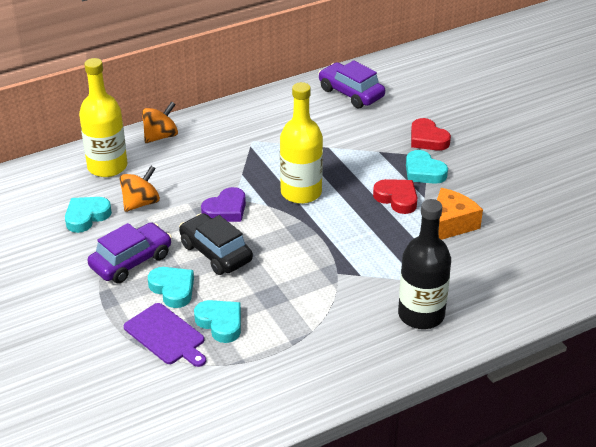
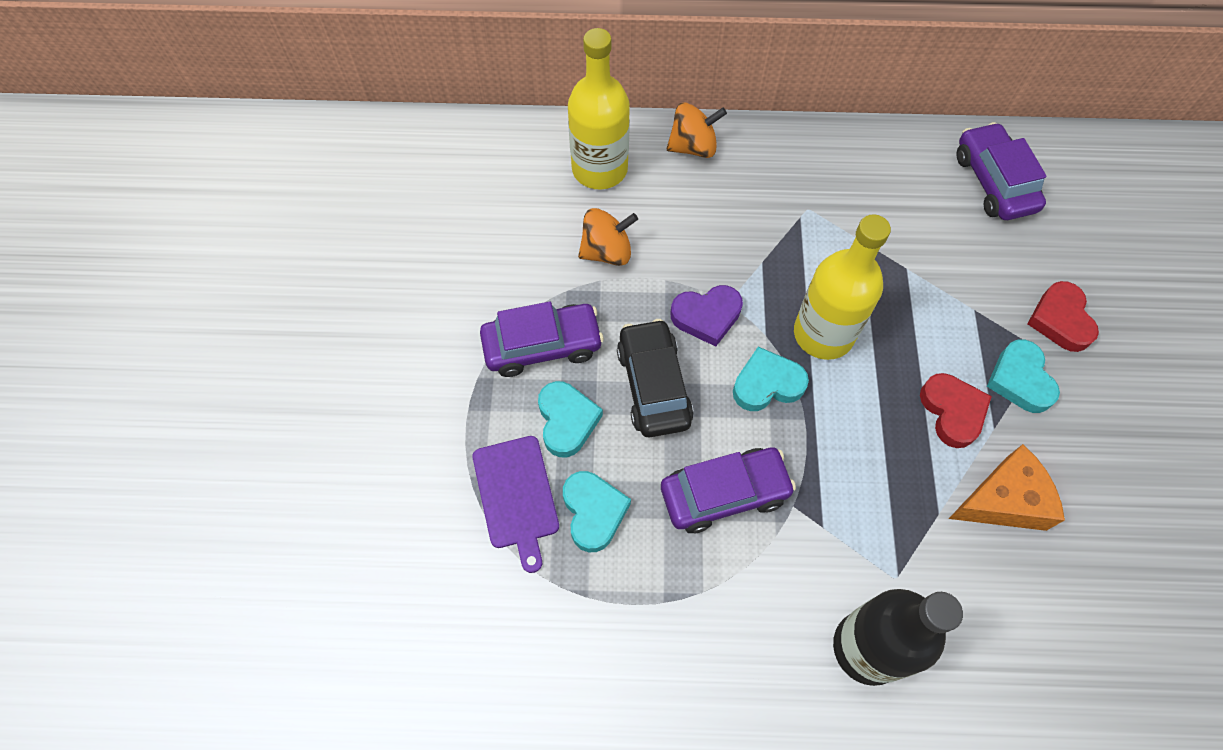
camera: 30 degrees right, 25 degrees up
turquoise heart [65,197,112,233] -> turquoise heart moved to [733,347,809,411]
none -> purple car [661,447,796,533]

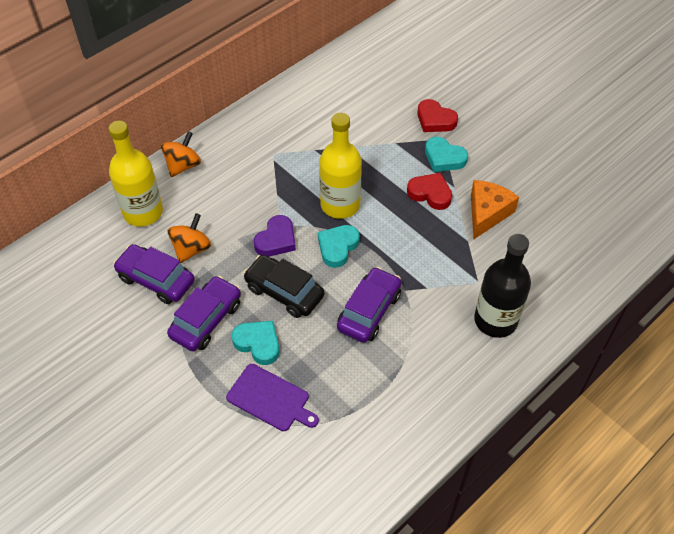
camera: 45 degrees left, 10 degrees down
turquoise heart [563,471,631,552] -> none
purple car [956,122,1047,220] -> purple car moved to [113,244,195,304]

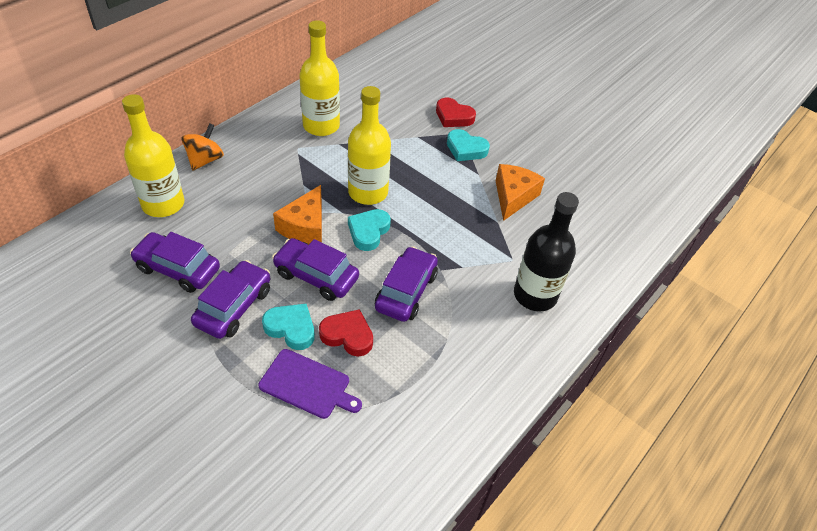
camera: 10 degrees left, 5 degrees down
orange spinning top [168,213,211,263] -> none
black car [243,255,324,318] -> purple car [272,238,359,301]
purple heart [254,215,296,257] -> orange cheese [273,185,322,244]
red heart [407,173,452,210] -> red heart moved to [319,309,373,357]
none -> yellow bottle [299,20,340,136]

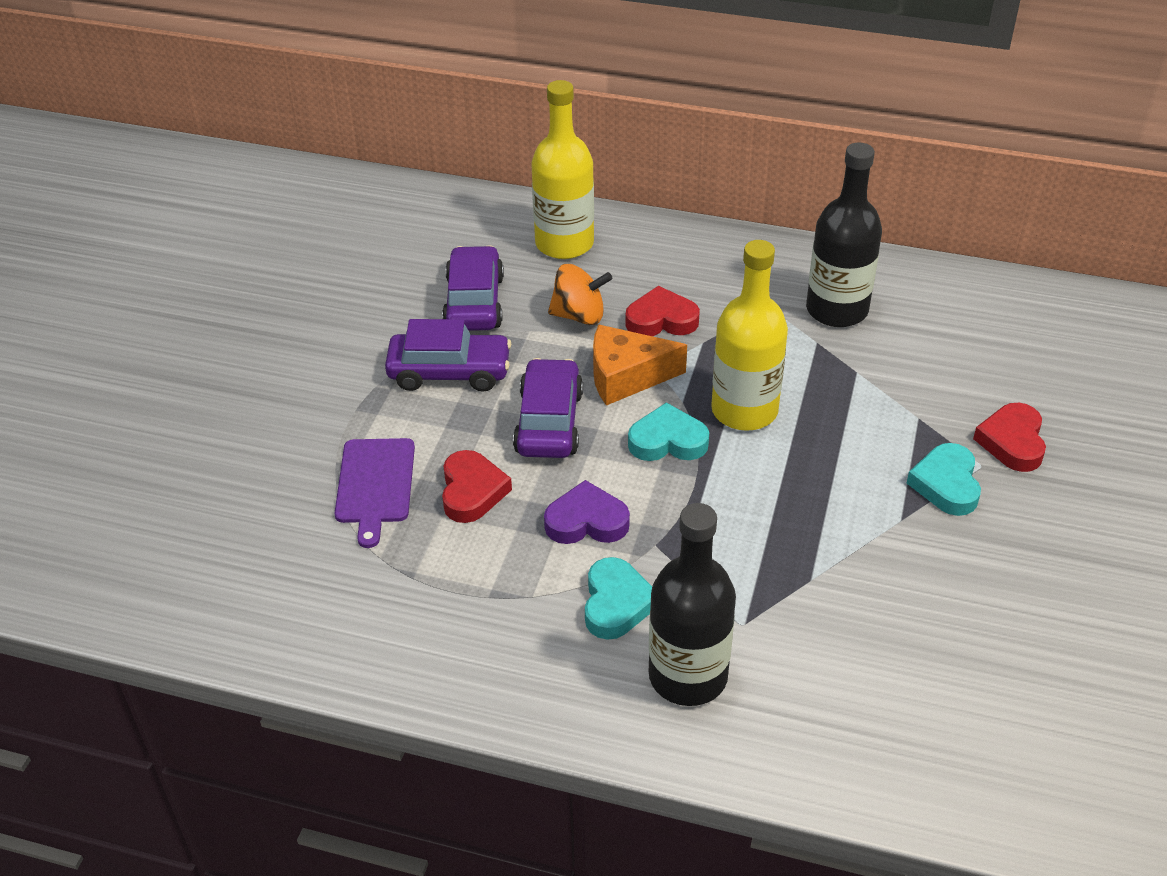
camera: 70 degrees right, 5 degrees down
orange spinning top [181,123,224,171] -> orange spinning top moved to [548,264,612,325]
turquoise heart [262,304,315,350] -> turquoise heart moved to [585,557,652,640]
yellow bottle [299,20,340,136] -> black bottle [806,143,882,327]
purple car [375,246,438,322] -> purple heart [544,480,630,544]
orange cheese [496,164,545,221] -> none
none -> red heart [625,286,700,336]

